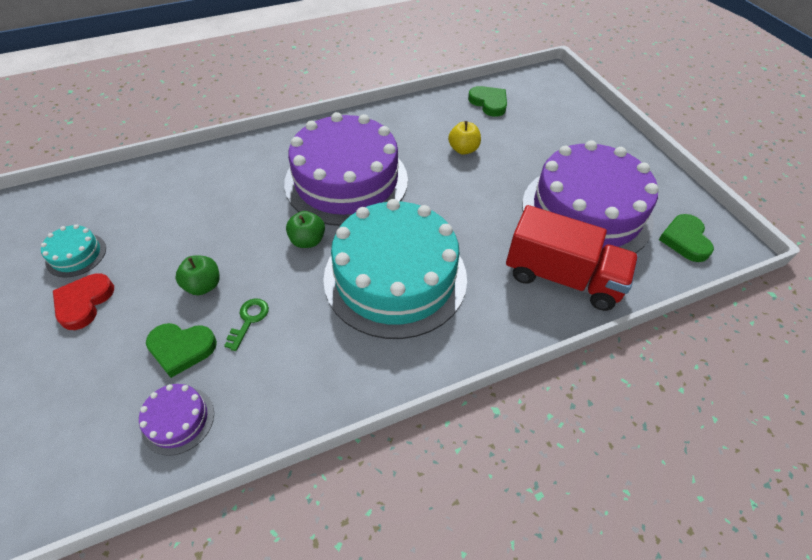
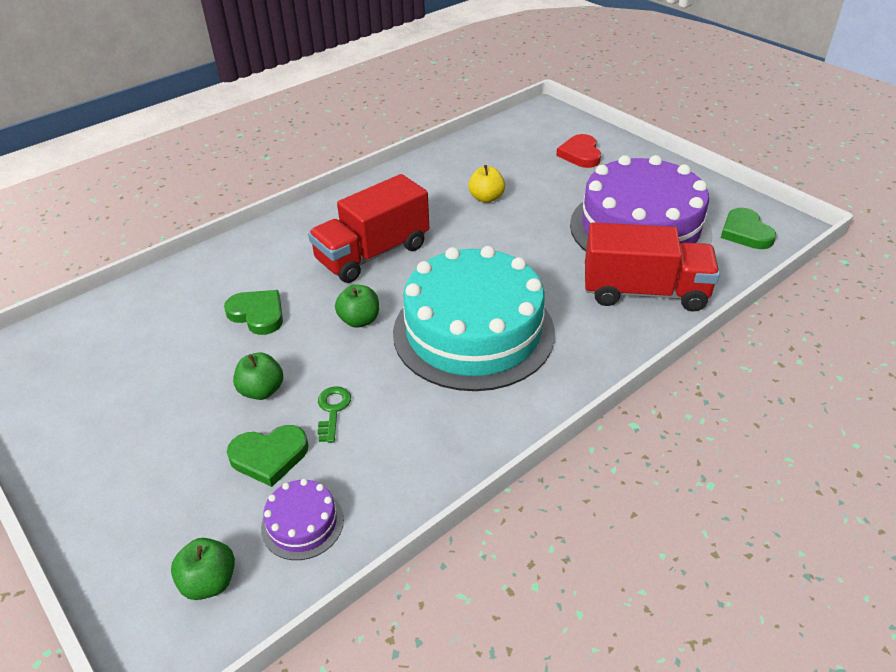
camera: 15 degrees left, 10 degrees down
turquoise cake [41,224,106,277] -> none
red heart [53,273,114,330] -> red heart moved to [556,134,601,168]
purple cake [284,112,408,226] -> red truck [308,174,429,283]
green heart [468,86,507,117] -> green heart moved to [224,290,283,335]
none -> green apple [171,538,235,600]

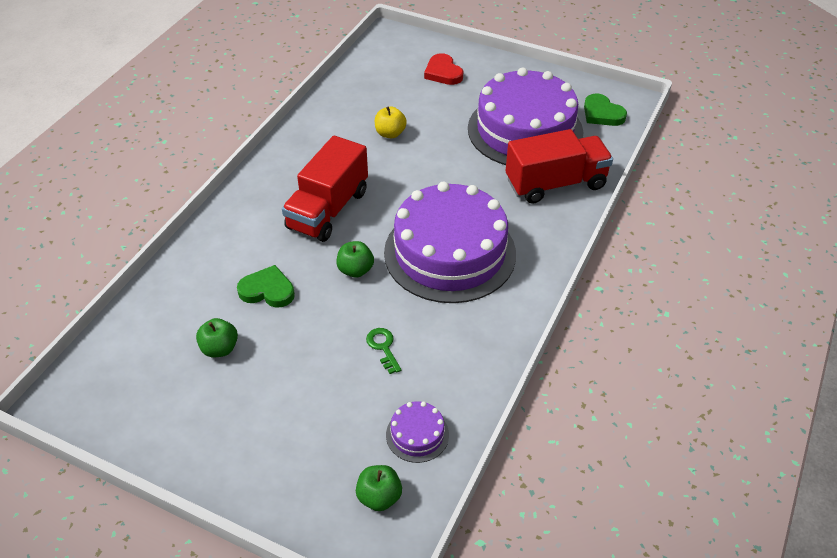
camera: 25 degrees left, 5 degrees up
green heart [227,425,308,487] -> none
green apple [233,352,283,400] -> green apple moved to [196,318,238,357]
turquoise cake [393,246,555,391] -> purple cake [384,182,516,303]

